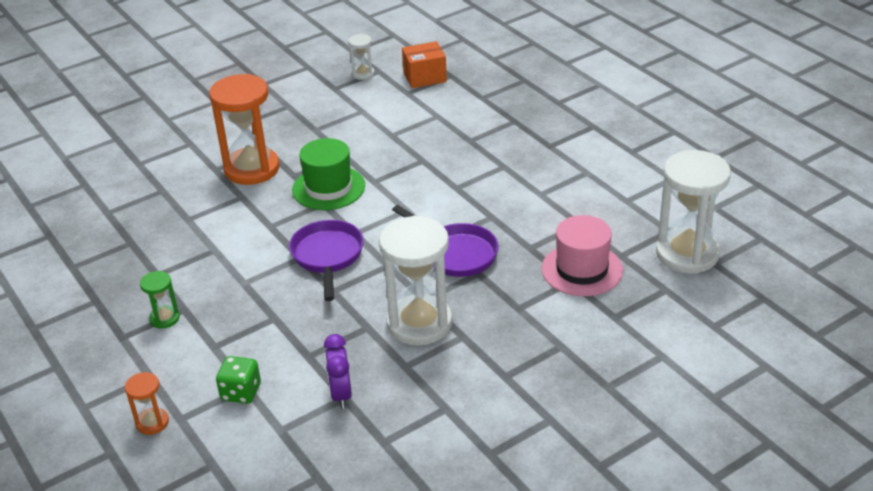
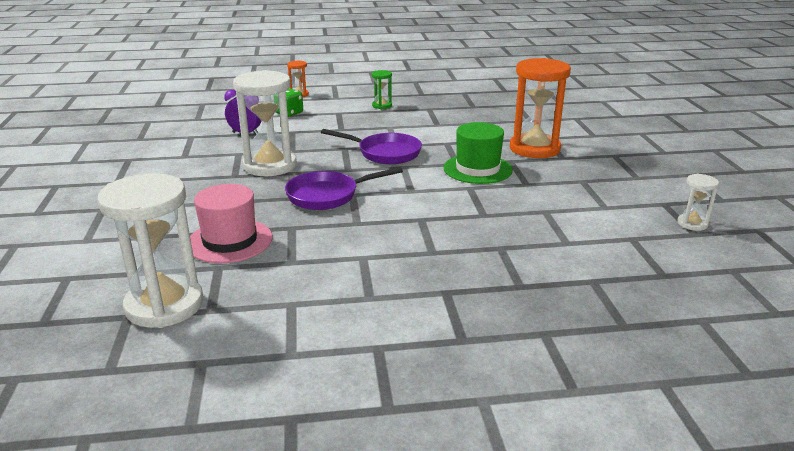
camera: 115 degrees right, 10 degrees down
orange box [402,41,447,88] -> none

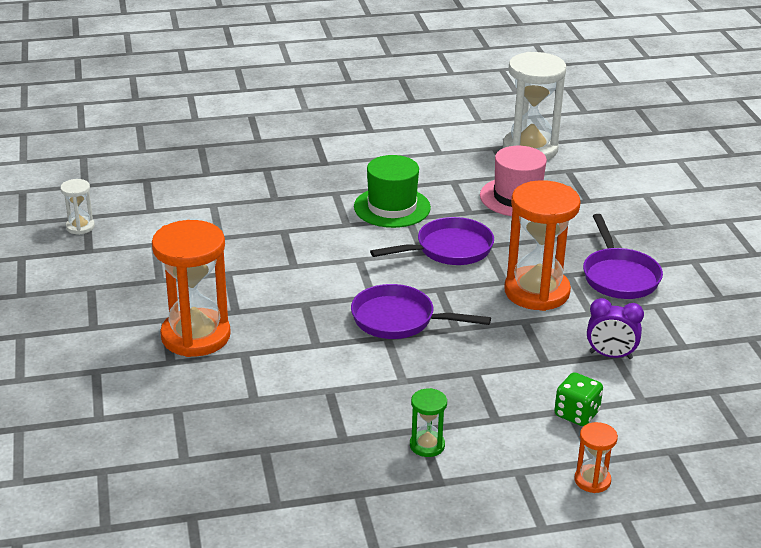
camera: 175 degrees right, 5 degrees up
white hourglass [233,70,297,176] -> orange hourglass [504,180,581,311]
green hat [443,122,513,184] -> green hat moved to [354,155,431,228]
none -> purple pan [583,214,663,299]

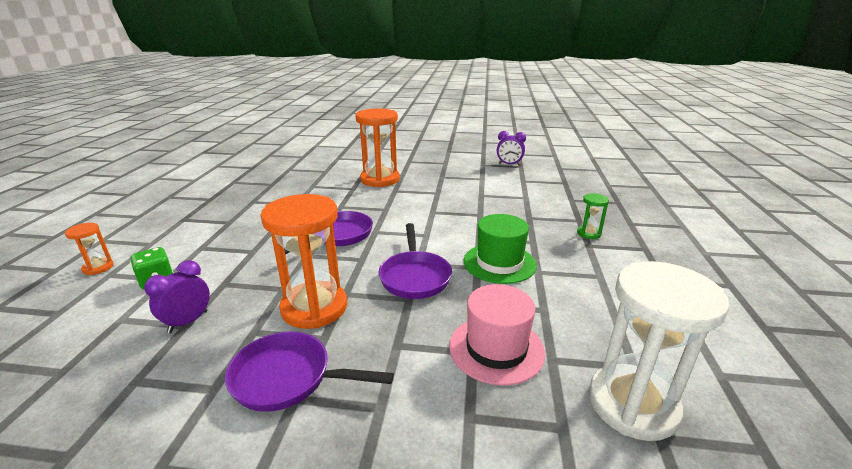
camera: 110 degrees right, 5 degrees down
white hourglass [60,179,95,235] -> purple clock [497,131,526,166]
green hourglass [410,388,447,457] -> green hourglass moved to [577,193,609,239]

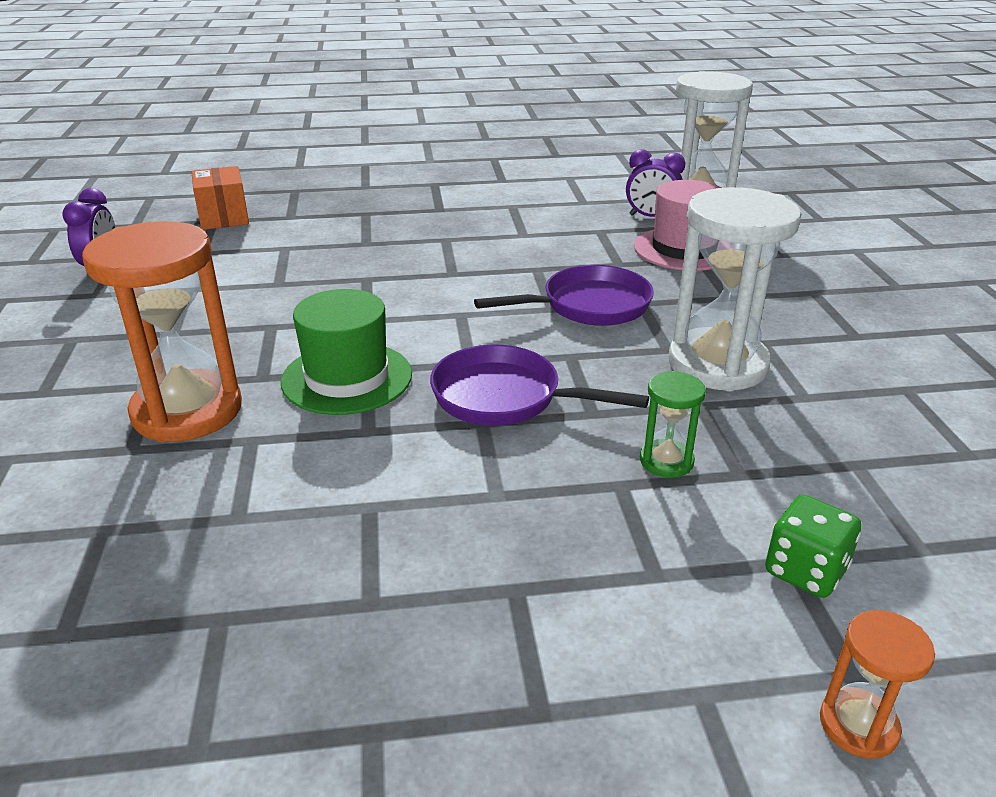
camera: 105 degrees left, 5 degrees up
purple clock [144,260,210,333] -> purple clock moved to [626,149,685,217]
purple pan [225,331,394,412] -> none
orange hourglass [260,194,347,329] -> white hourglass [668,187,801,391]
green hat [463,214,537,284] -> green hat moved to [281,289,412,415]
green hourglass [577,193,609,239] -> green hourglass moved to [640,371,706,478]
none -> orange box [192,166,249,230]

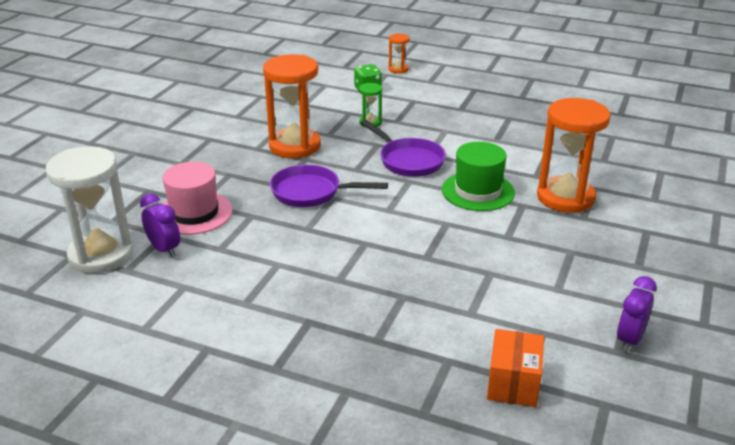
camera: 150 degrees left, 0 degrees up
white hourglass [668,187,801,391] -> orange hourglass [263,54,321,158]

